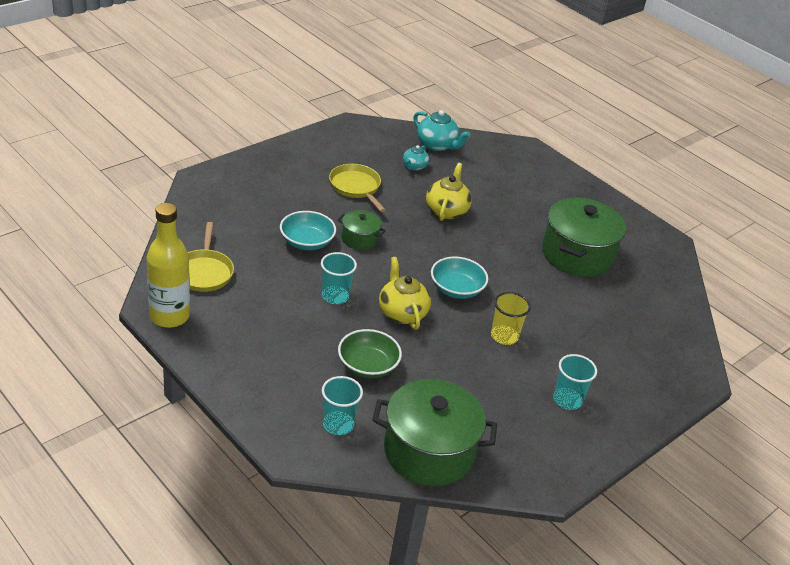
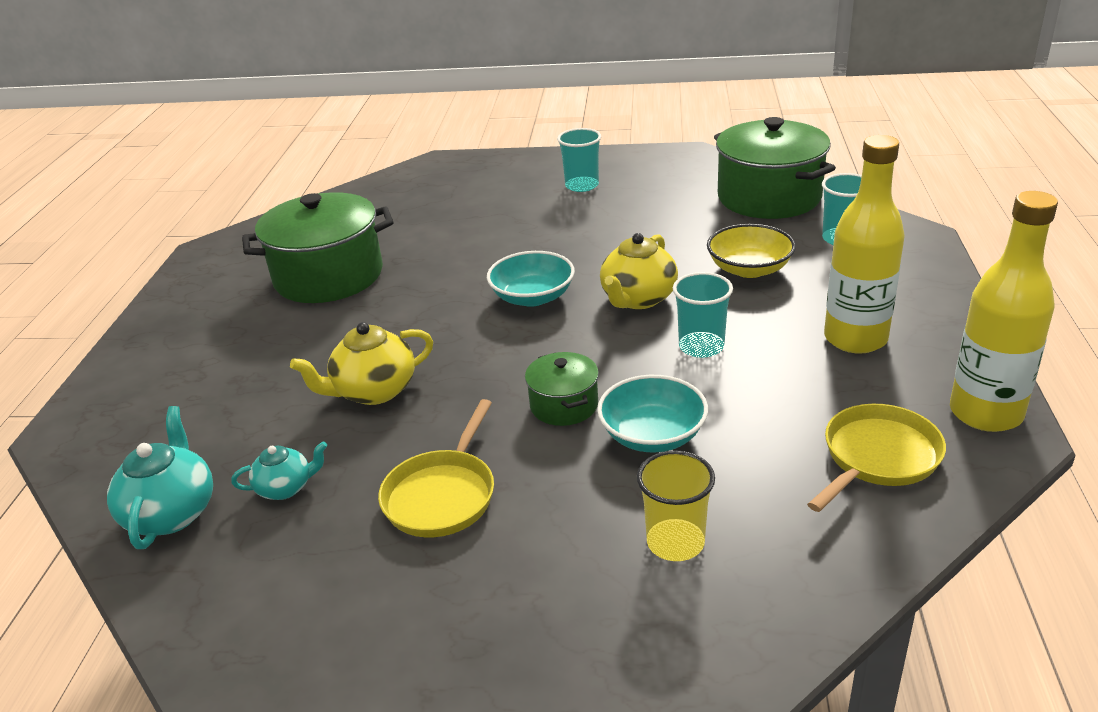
camera: 125 degrees left, 5 degrees down
green bowl [338,329,402,378] -> yellow bowl [707,224,796,278]
yellow cup [491,292,531,345] -> yellow cup moved to [637,450,715,561]
none -> yellow bottle [824,135,905,354]

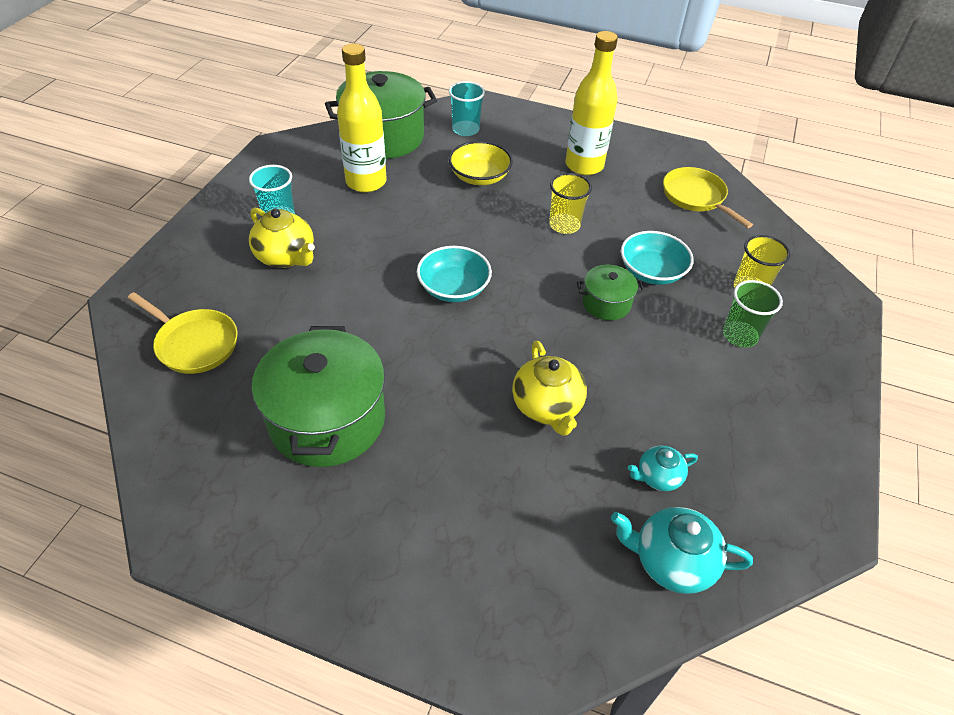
camera: 80 degrees left, 15 degrees up
turquoise teapot [231,441,327,500] -> turquoise teapot turned 105 degrees counterclockwise [628,445,698,491]
yellow pan [378,399,494,537] -> yellow pan moved to [128,292,237,374]
yellow teapot [600,233,678,309] -> yellow teapot moved to [249,207,315,268]
turquoise cup [673,272,733,358] -> yellow cup [549,173,592,234]
yellow bottle [950,191,1058,432] -> yellow bottle moved to [337,43,387,192]
none -> green cup [723,280,783,348]

